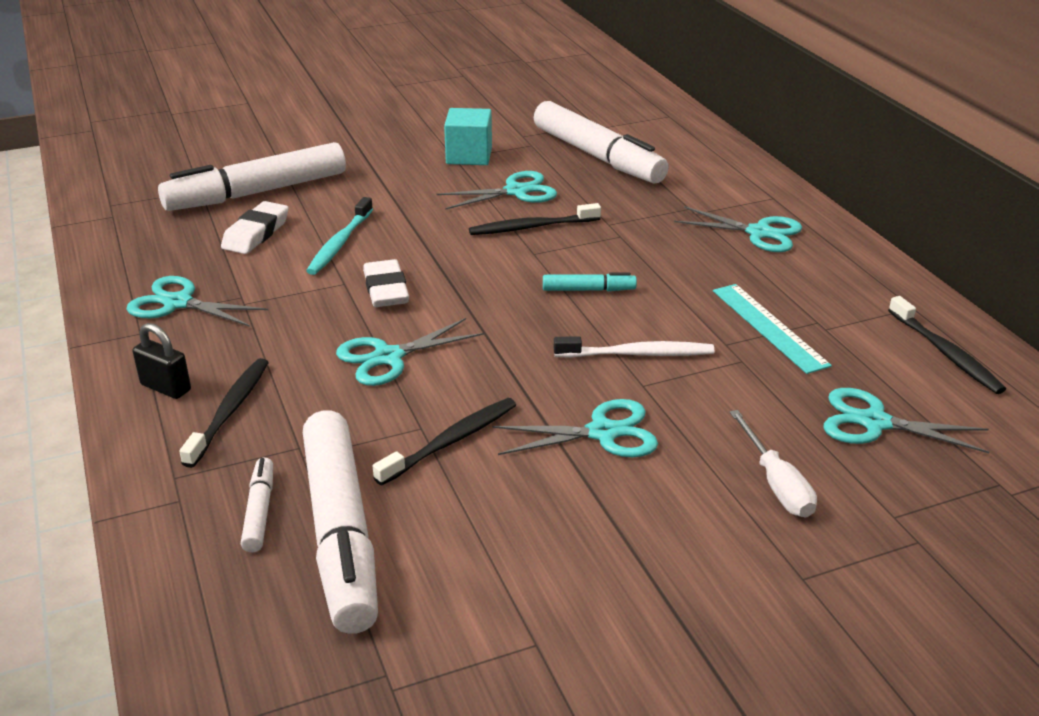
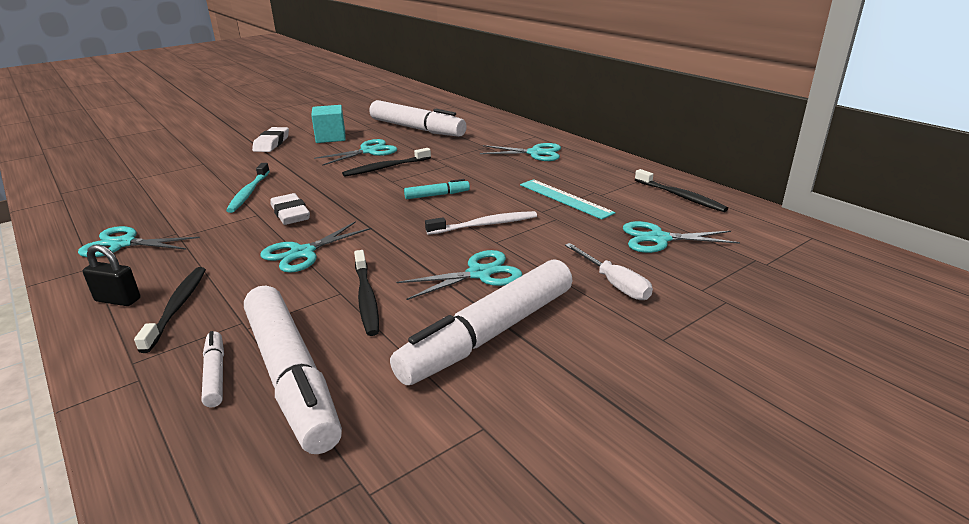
camera: 15 degrees left, 5 degrees down
white marker [158,142,346,211] -> white marker moved to [390,259,572,385]
white eraser [221,201,289,254] -> white eraser moved to [252,127,289,152]
black toothbrush [373,398,516,485] -> black toothbrush turned 135 degrees clockwise [354,250,379,336]

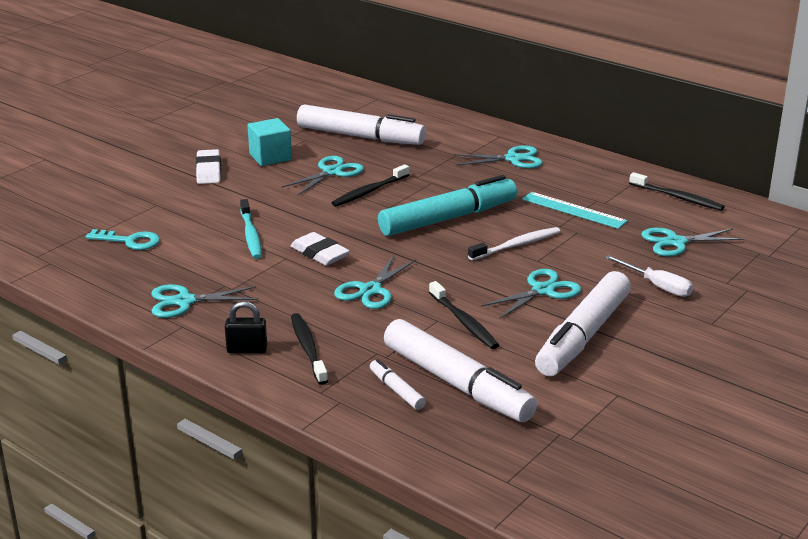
camera: 15 degrees left, 0 degrees up
turquoise marker [404,179,470,199] -> turquoise marker [378,175,517,236], size x2.29
none -> turquoise key [86,229,160,250]

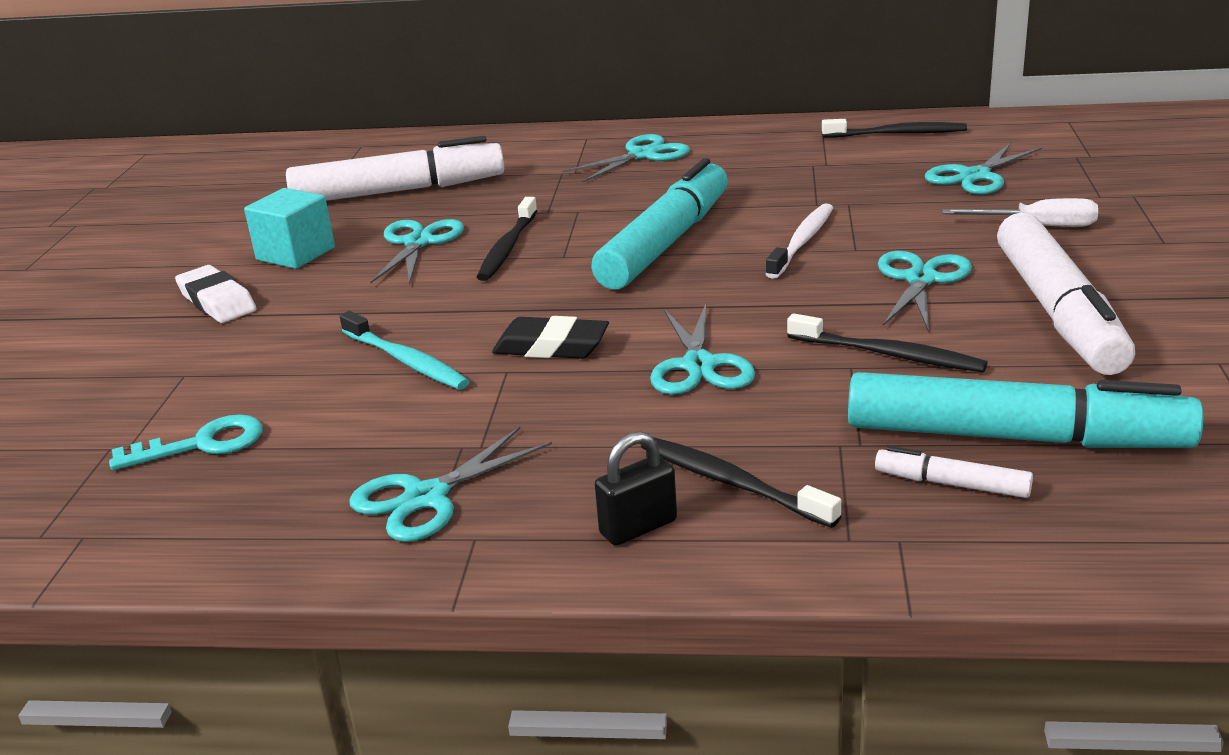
camera: 30 degrees left, 0 degrees up
white eraser [291,232,350,265] -> black eraser [492,316,609,359]
white marker [384,319,537,422] -> turquoise marker [848,372,1203,448]
turquoise ruler [522,192,628,229] -> none

